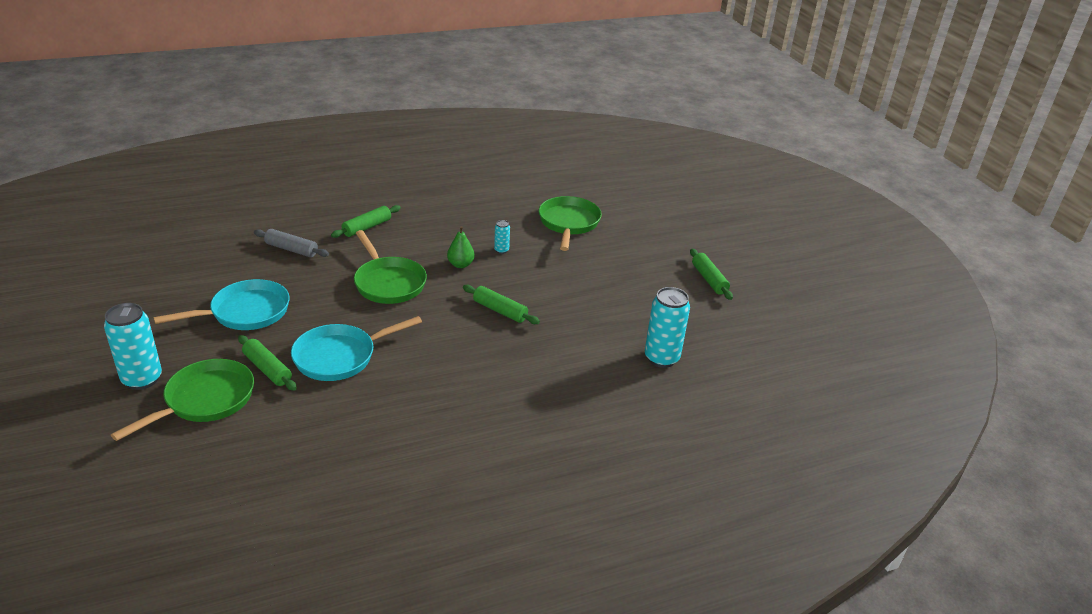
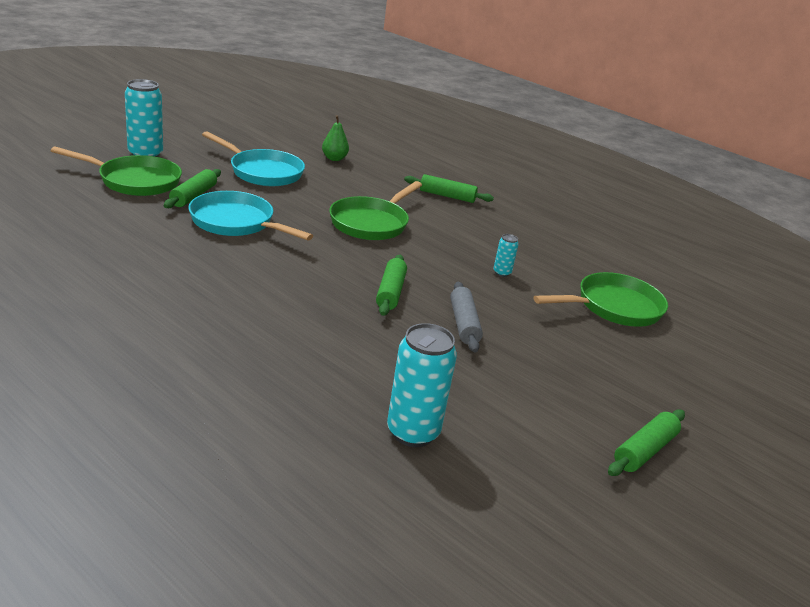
camera: 60 degrees right, 5 degrees down
grey rolling pin [254,229,329,257] -> grey rolling pin moved to [450,282,483,352]
green pear [447,226,475,268] -> green pear moved to [322,115,349,161]

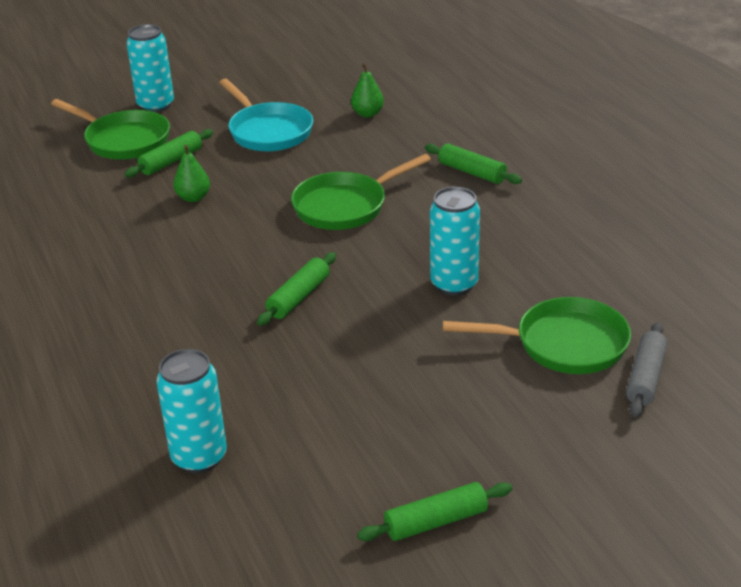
camera: 30 degrees right, 5 degrees up
turquoise pan [189,191,313,241] -> green pear [173,145,210,202]
grey rolling pin [450,282,483,352] -> grey rolling pin moved to [626,322,667,417]
turquoise can [493,234,519,277] -> turquoise can [430,187,480,296], size x2.09

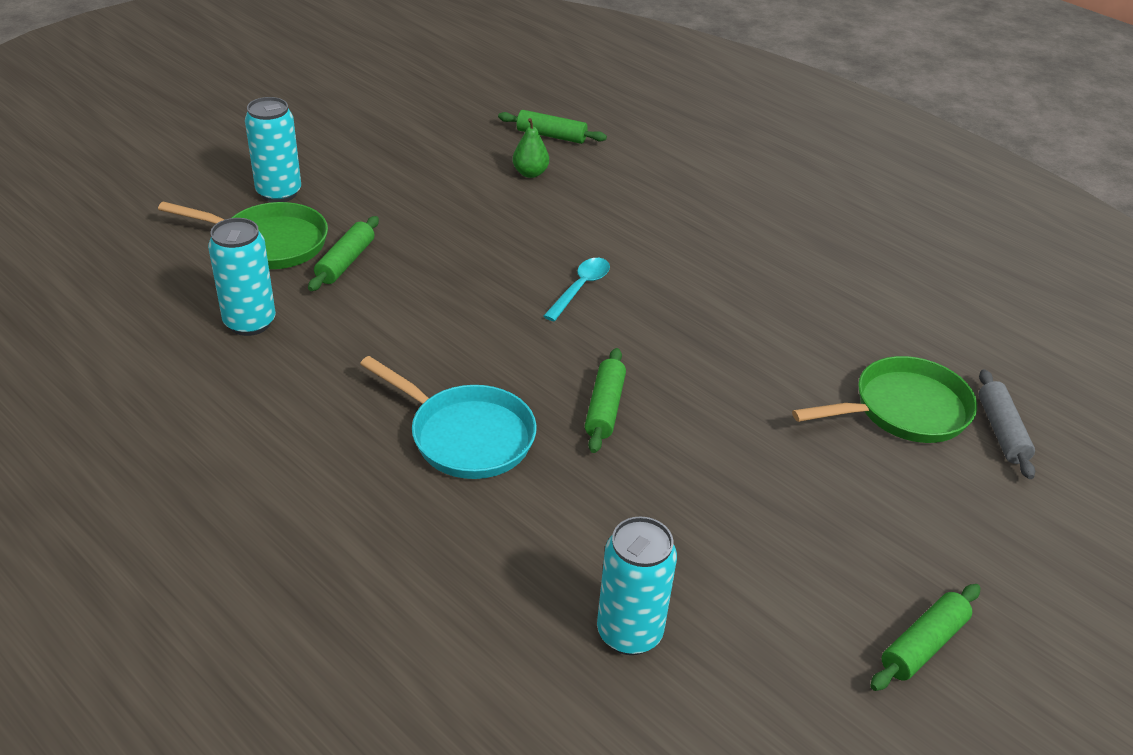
camera: 25 degrees left, 5 degrees up
green pear [173,145,210,202] -> none
turquoise pan [219,79,313,151] -> turquoise pan moved to [360,356,537,479]
green pan [291,154,431,230] -> turquoise spoon [543,258,610,321]
green rolling pin [425,143,522,184] -> green rolling pin moved to [498,110,607,144]
turquoise can [430,187,480,296] -> turquoise can moved to [208,218,276,336]

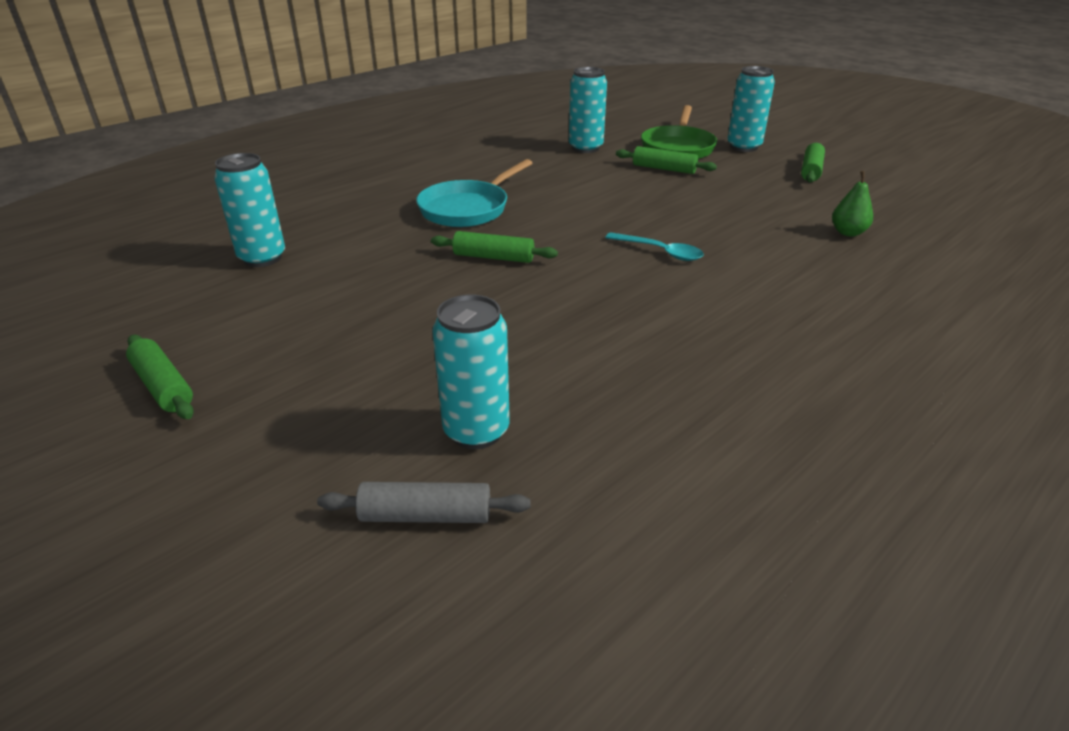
camera: 95 degrees right, 5 degrees down
green rolling pin [498,110,607,144] -> green rolling pin moved to [801,143,825,183]
green pan [792,356,977,443] -> turquoise can [432,295,510,449]

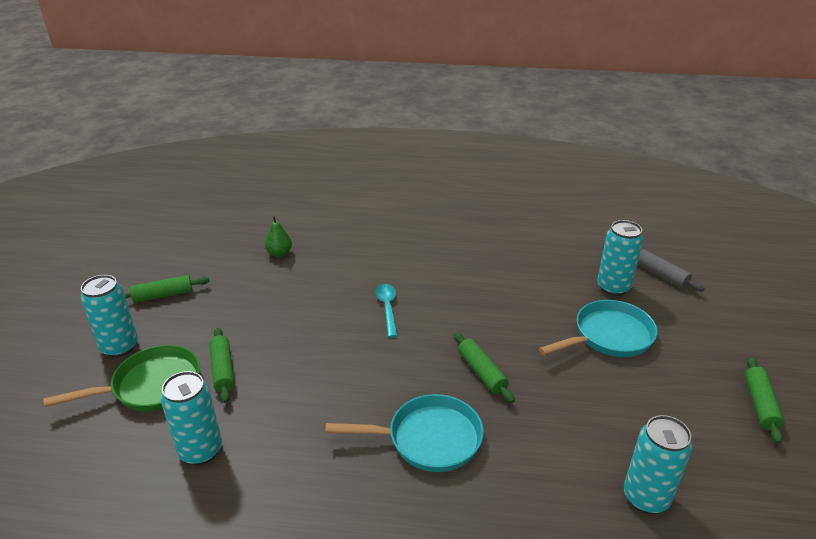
camera: 130 degrees left, 0 degrees up
none -> turquoise pan [539,300,658,357]

